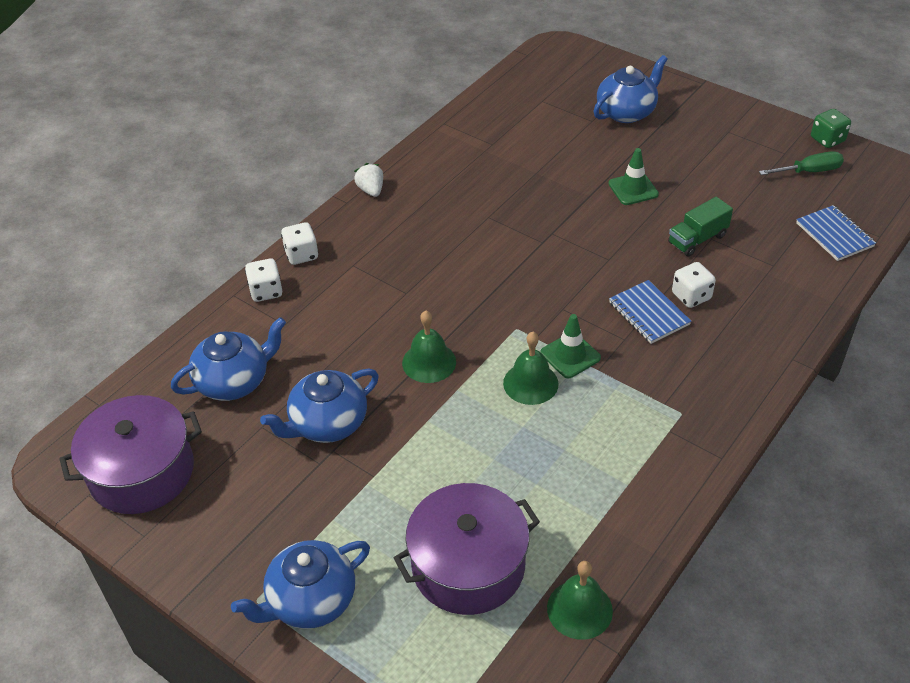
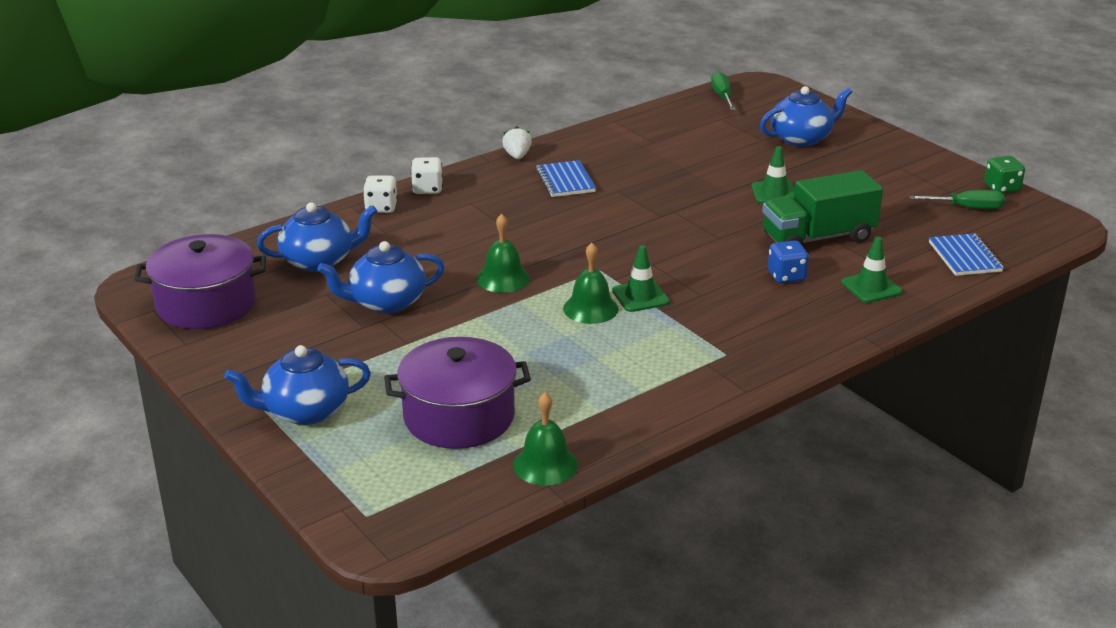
camera: 15 degrees right, 15 degrees down
blue notebook [609,280,691,344] -> blue notebook moved to [536,160,596,197]
green truck [668,197,733,256] -> green truck [762,170,883,246], size x1.69
white dice [672,262,716,308] -> blue dice [768,240,809,283]
none -> green screwdriver [711,72,736,110]
none -> green traffic cone [842,237,902,303]

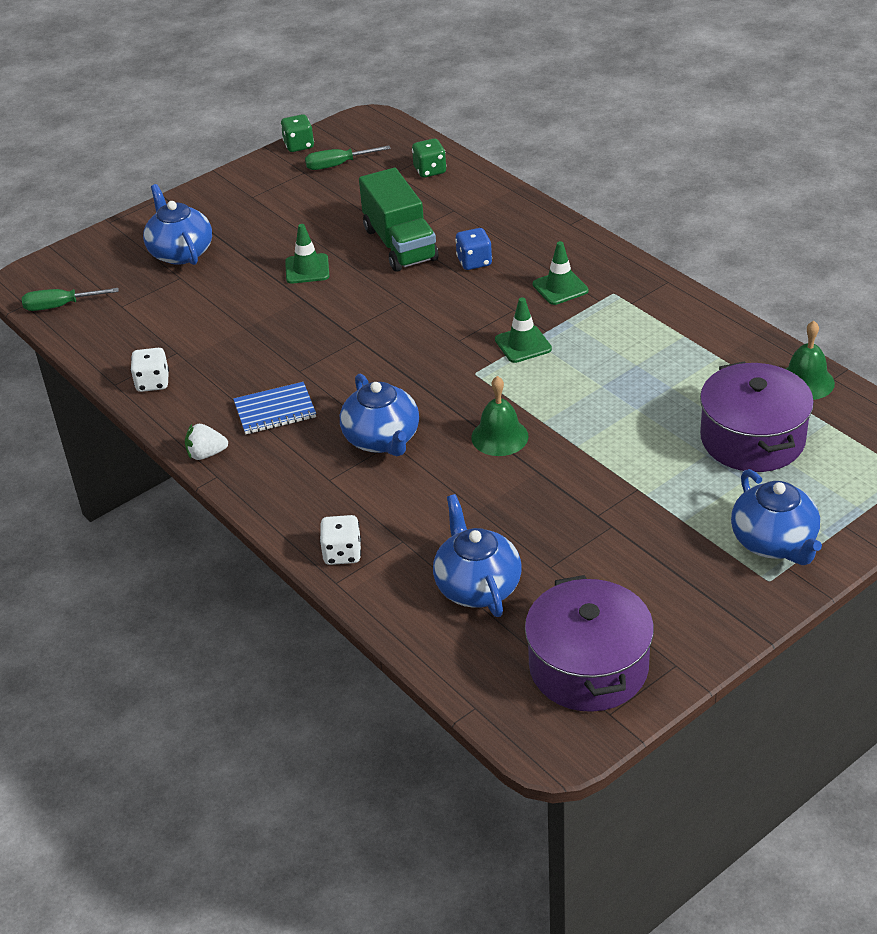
camera: 90 degrees left, 10 degrees up
blue teapot [317,241,444,313] -> blue teapot moved to [340,374,419,456]
white dice [411,157,443,194] -> white dice moved to [130,348,169,392]
green bell [563,243,619,324] -> none
green traffic cone [842,237,902,303] -> green traffic cone moved to [533,241,589,305]
green screwdriver [909,190,1005,209] -> green screwdriver turned 105 degrees counterclockwise [305,145,390,170]
blue notebook [929,233,1004,276] -> green dice [412,138,446,178]

